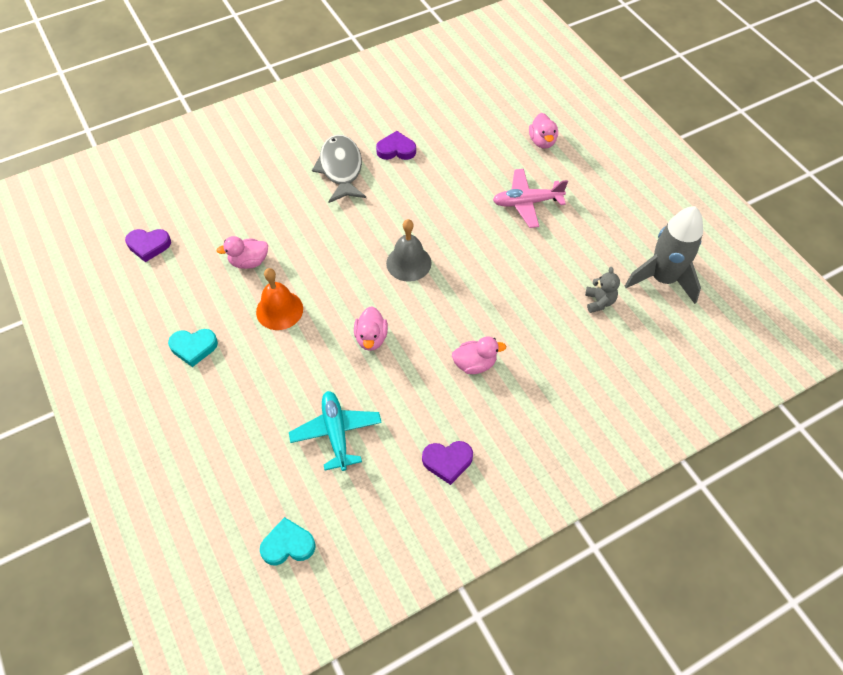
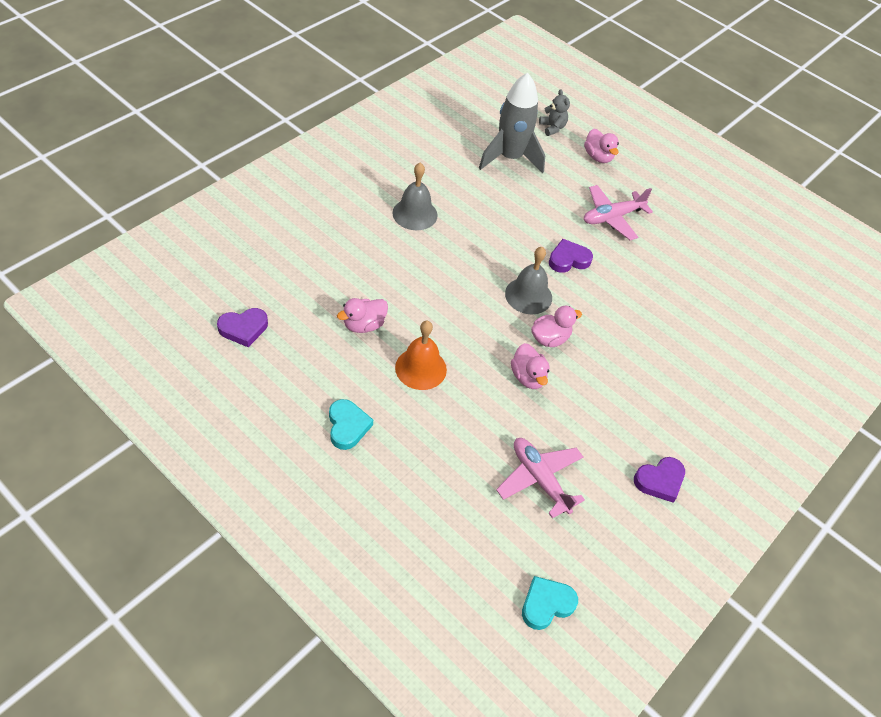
camera: 25 degrees left, 5 degrees down
turquoise heart [168,329,218,367] -> turquoise heart turned 75 degrees counterclockwise [329,399,373,450]
turquoise plane [289,391,382,471] -> pink plane [496,438,585,518]
grey fish [312,135,366,203] -> grey bell [393,163,438,230]
purple heart [376,131,416,160] -> purple heart moved to [549,239,593,273]
pink duck [452,336,506,374] -> pink duck moved to [531,306,582,347]
grey teddy bear [585,267,620,313] -> grey teddy bear moved to [539,89,570,136]
grey rocket [625,206,703,304] -> grey rocket moved to [479,73,545,173]

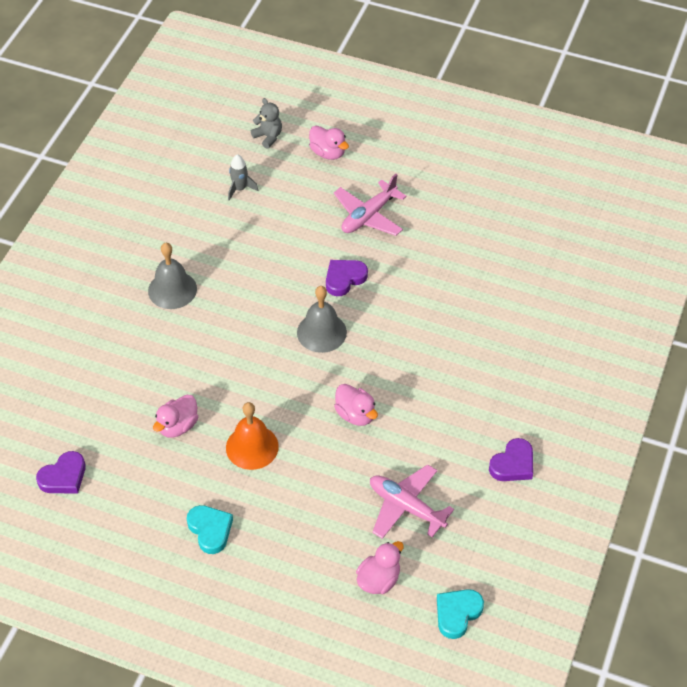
camera: 15 degrees left, 0 degrees up
grey rocket [479,73,545,173] -> grey rocket [228,154,258,200], size x0.45
pink duck [531,306,582,347] -> pink duck moved to [356,541,404,594]

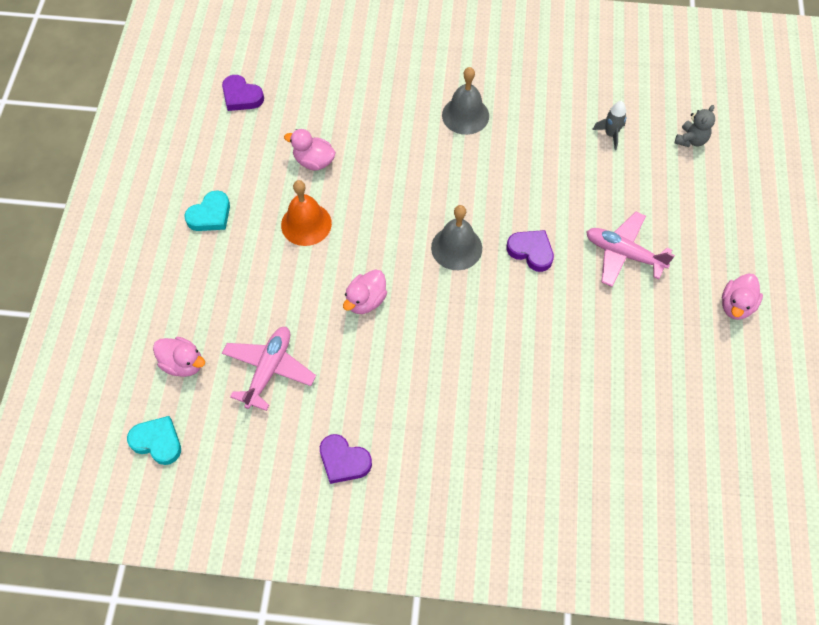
camera: 75 degrees right, 10 degrees up
pink duck [309,126,349,160] -> pink duck moved to [722,274,763,320]

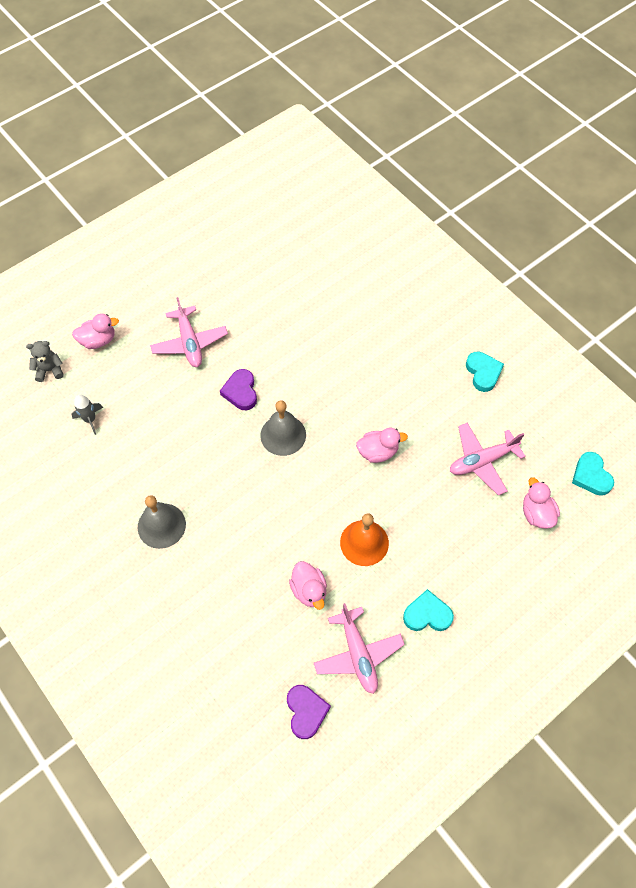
camera: 135 degrees left, 0 degrees up
purple heart [320,434,372,484] -> turquoise heart [466,352,504,392]
pink duck [722,274,763,320] -> pink duck moved to [72,313,119,349]
none -> pink plane [314,603,405,694]

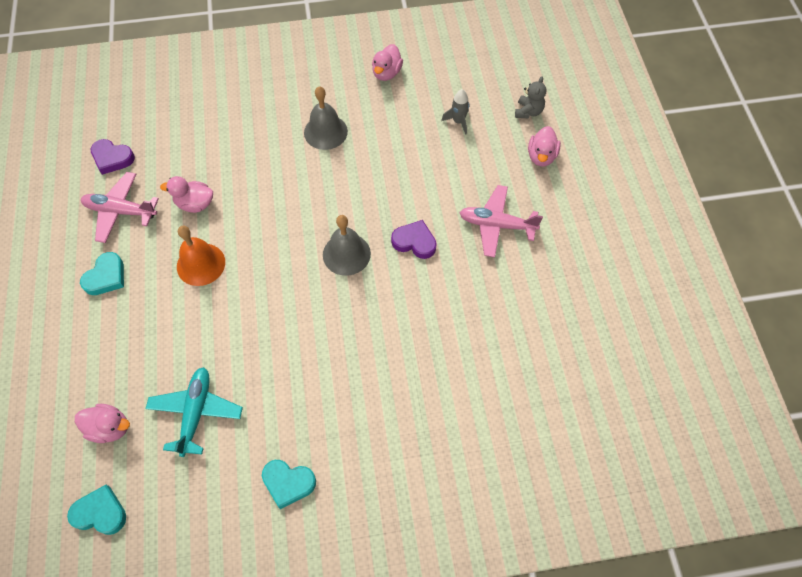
camera: 120 degrees right, 0 degrees up
pink duck [356,428,408,463] -> pink duck moved to [372,44,403,81]
pink plane [450,423,526,495] -> turquoise plane [145,367,243,457]

